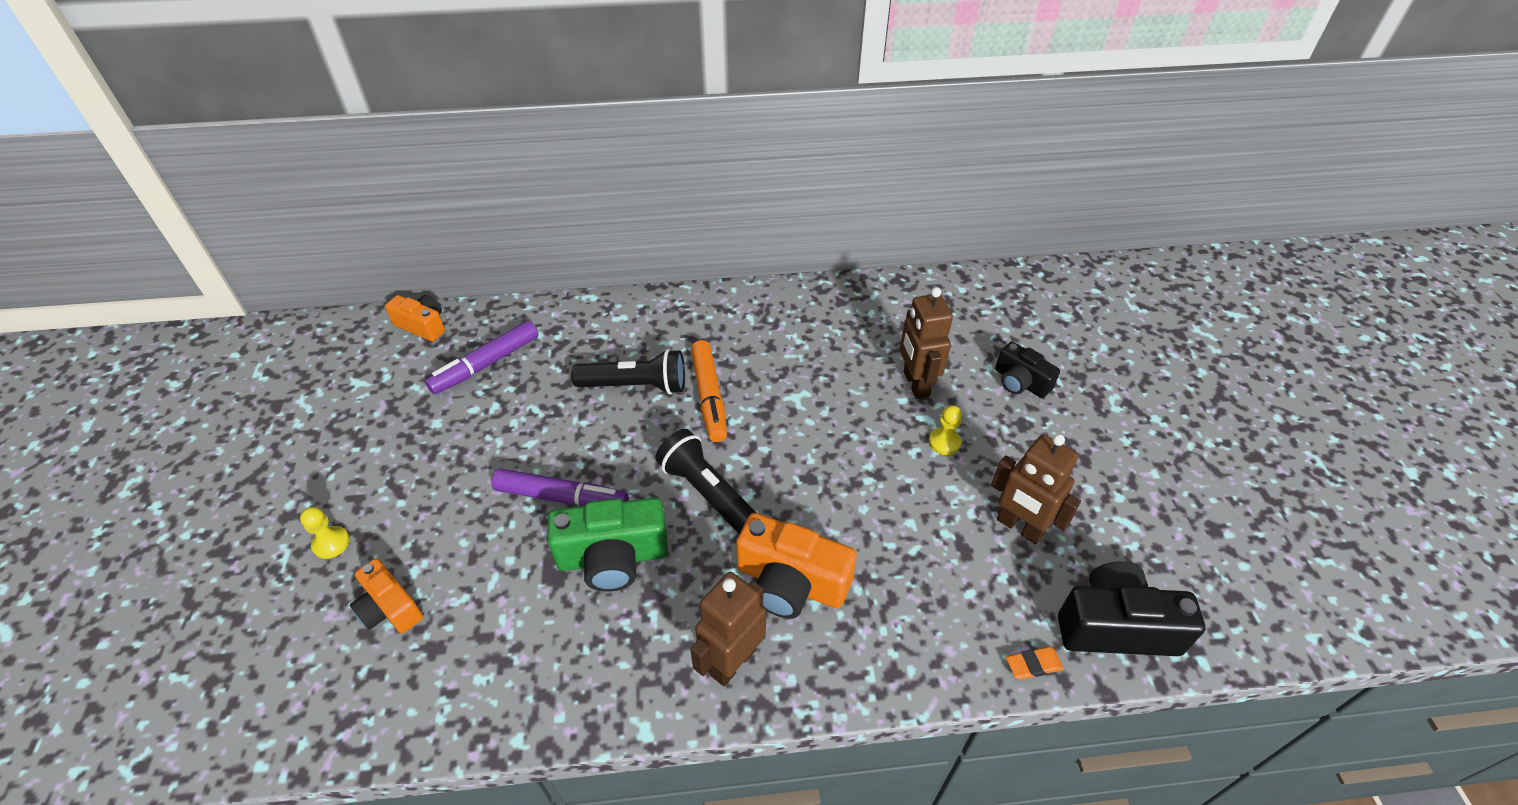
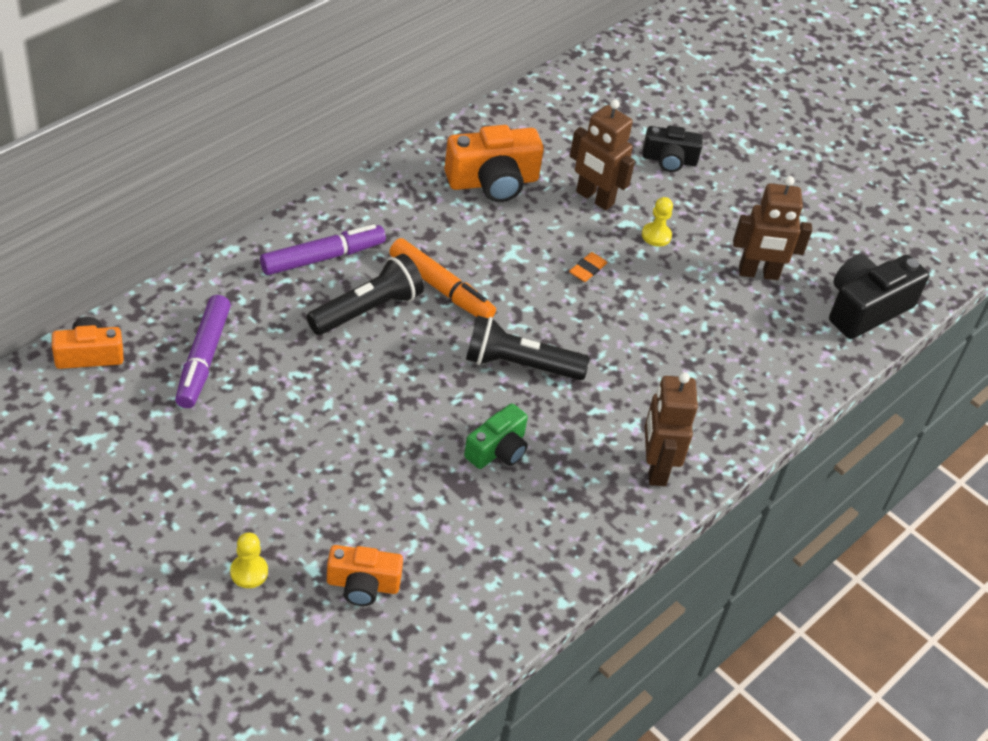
camera: 45 degrees left, 0 degrees up
purple marker [492,468,629,506] -> purple marker moved to [260,224,386,275]
green camera [547,498,668,592] -> green camera [464,403,528,469], size x0.62
orange camera [736,513,857,619] -> orange camera moved to [444,125,544,202]
orange eraser [1006,647,1064,680] -> orange eraser moved to [569,252,607,282]

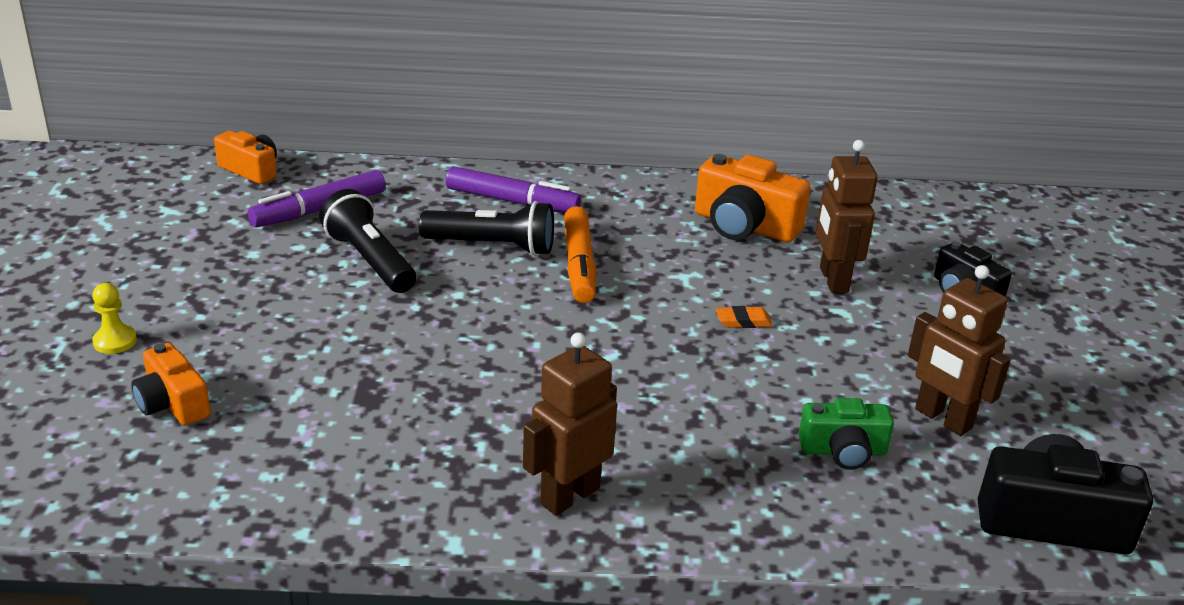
camera: 50 degrees right, 15 degrees down
green camera [464,403,528,469] -> green camera moved to [798,398,894,470]
black flashlight [466,316,590,380] -> black flashlight moved to [319,189,416,293]
yellow pawn [642,197,673,246] -> none

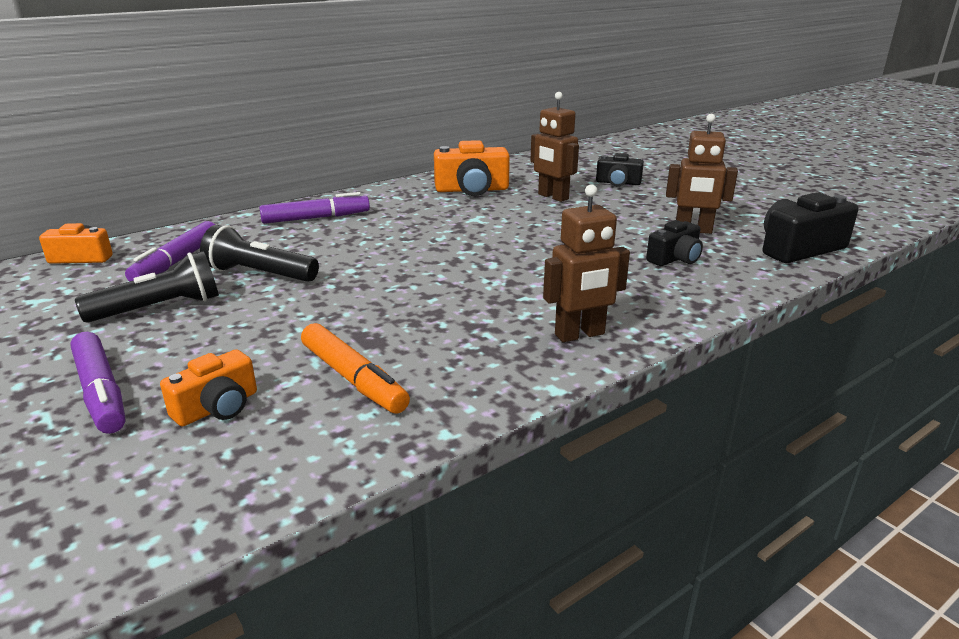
camera: 35 degrees left, 5 degrees down
yellow pawn [92,283,137,354] -> purple marker [71,332,125,434]
orange camera [132,343,211,426] -> orange camera turned 60 degrees counterclockwise [160,349,257,426]
black flashlight [419,201,554,256] -> black flashlight moved to [75,251,219,323]
brown robot [523,332,617,516] -> brown robot turned 120 degrees counterclockwise [543,184,630,342]
orange marker [564,206,596,303] -> orange marker moved to [301,323,410,414]
orange eraser [716,306,773,328] -> none
green camera [798,398,894,470] -> black camera [646,220,703,266]

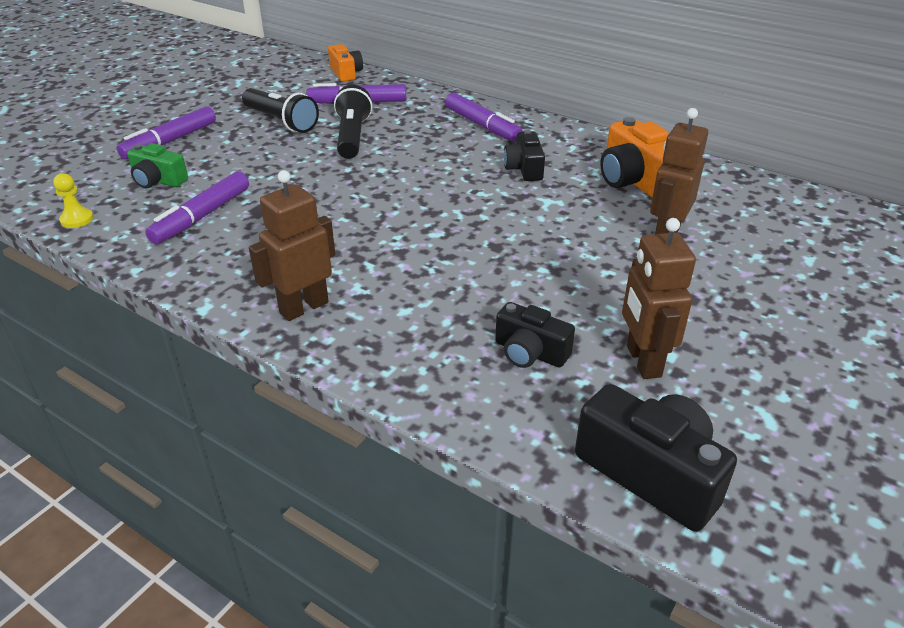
camera: 70 degrees right, 10 degrees up
orange camera [160,349,257,426] -> green camera [127,143,188,188]
orange marker [301,323,410,414] -> purple marker [145,171,249,244]
brown robot [543,184,630,342] -> brown robot turned 90 degrees clockwise [249,170,335,321]
black camera [596,153,644,187] -> black camera moved to [504,130,545,181]
none -> yellow pawn [53,173,94,228]

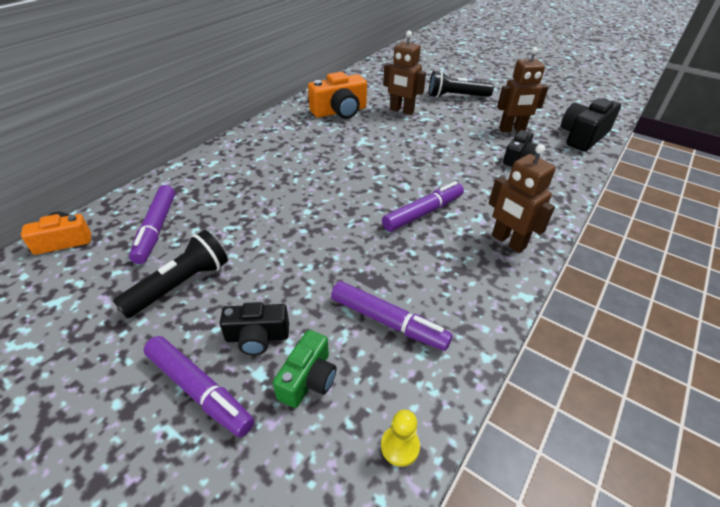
camera: 90 degrees left, 5 degrees up
black flashlight [334,85,373,159] -> black flashlight moved to [429,70,494,98]
purple marker [445,92,523,142] -> purple marker moved to [382,181,464,232]
black camera [504,130,545,181] -> black camera moved to [220,302,289,355]

